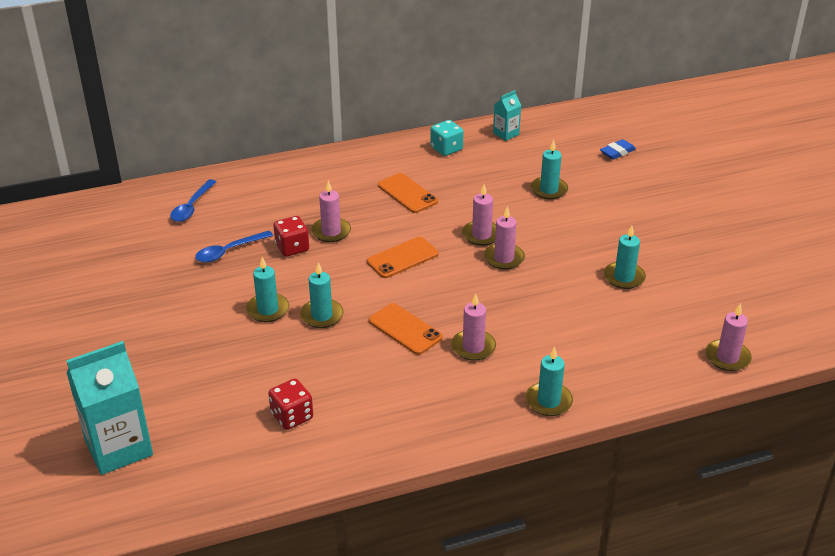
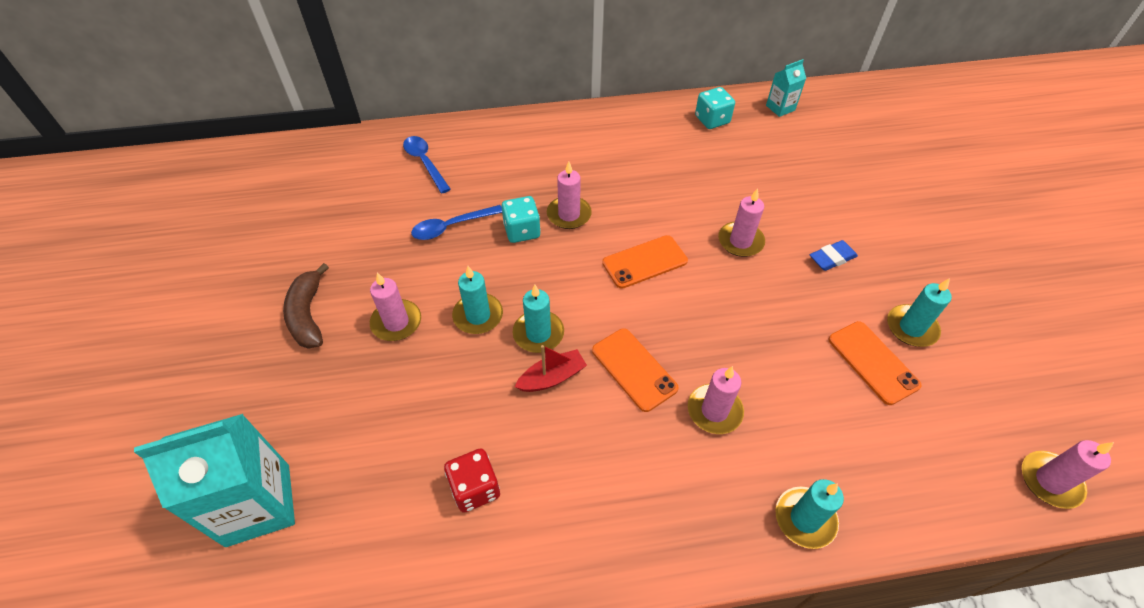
camera: 10 degrees right, 15 degrees up
blue spoon [170,179,216,222] -> blue spoon turned 120 degrees clockwise [403,136,451,193]
red dice [273,216,309,257] -> turquoise dice [501,196,541,243]
orange phone [378,173,438,213] -> orange phone moved to [829,321,922,405]
pink candle [484,206,525,270] -> pink candle moved to [370,273,421,341]
turquoise candle [530,140,568,200] -> none
blue eraser [600,139,636,160] -> blue eraser moved to [810,240,858,271]
none -> brown banana [283,263,329,349]
none -> red boat [515,345,587,392]

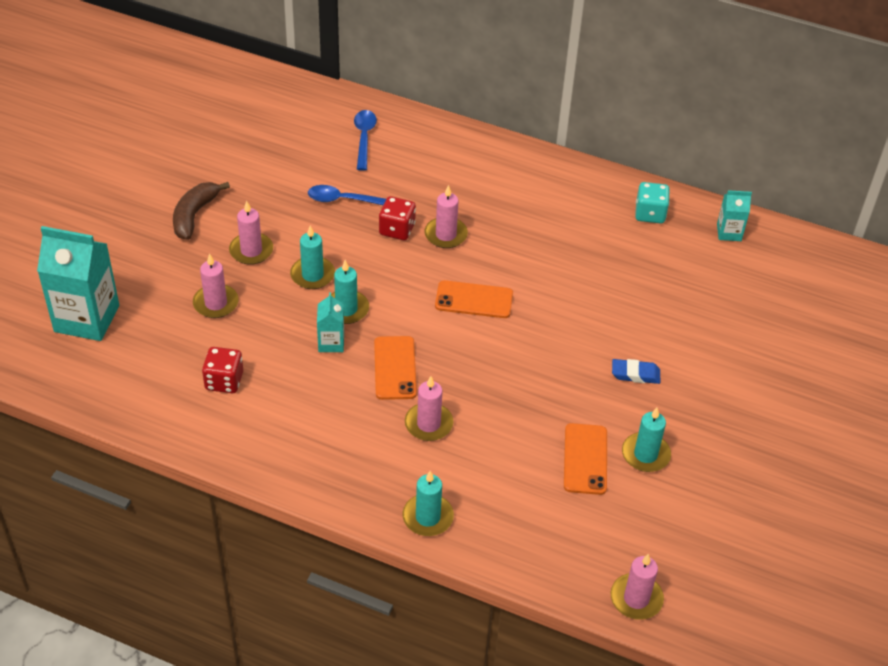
camera: 30 degrees right, 5 degrees down
turquoise dice [501,196,541,243] -> red dice [379,196,416,240]
red boat [515,345,587,392] -> turquoise carton [317,292,344,352]
pink candle [718,188,765,257] -> pink candle moved to [193,253,239,318]

